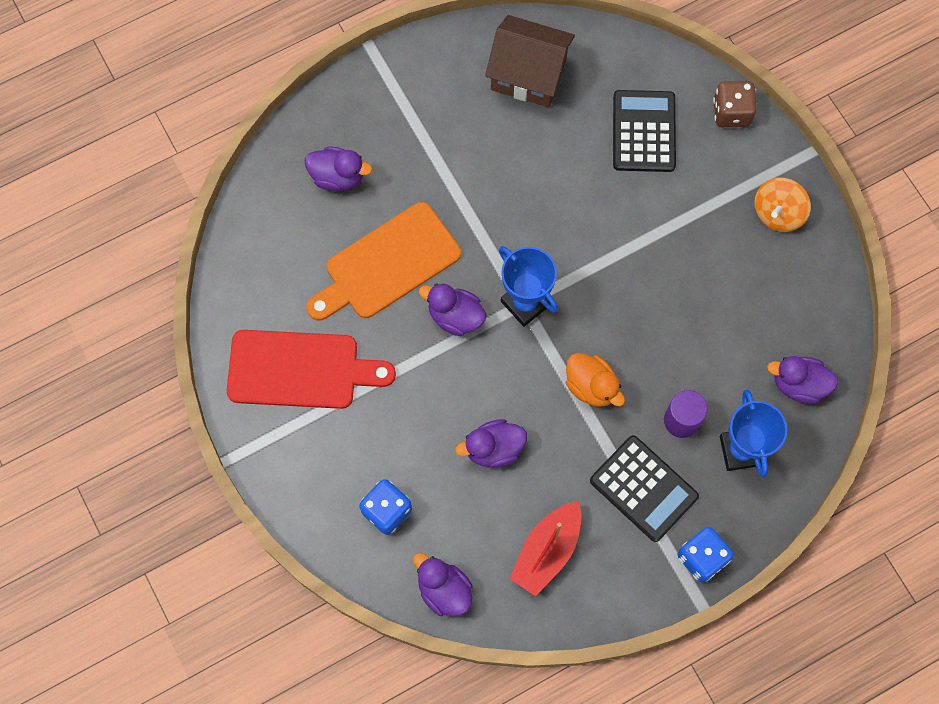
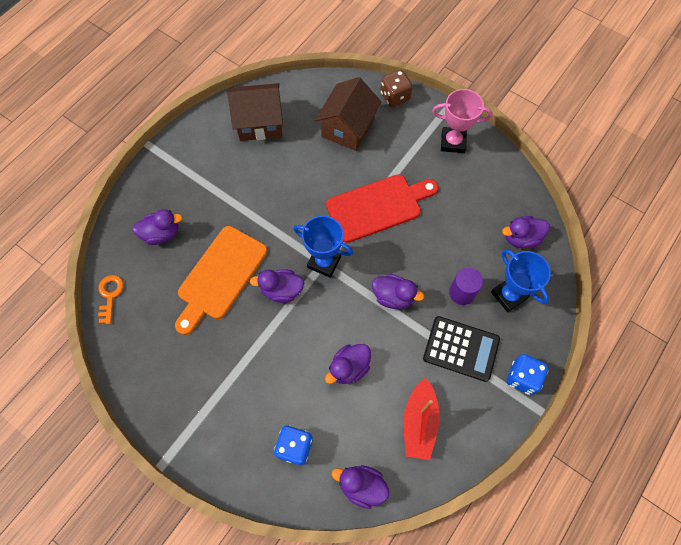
camera: 25 degrees left, 5 degrees down
red cutting board [227,330,396,409] -> red cutting board moved to [326,174,439,243]
orange duck [566,353,625,407] -> purple duck [372,274,424,309]
black calculator [613,90,676,172] -> brown house [315,77,381,151]
orange spinning top [754,178,811,232] -> pink trophy [432,89,492,153]
none -> orange key [98,275,124,324]

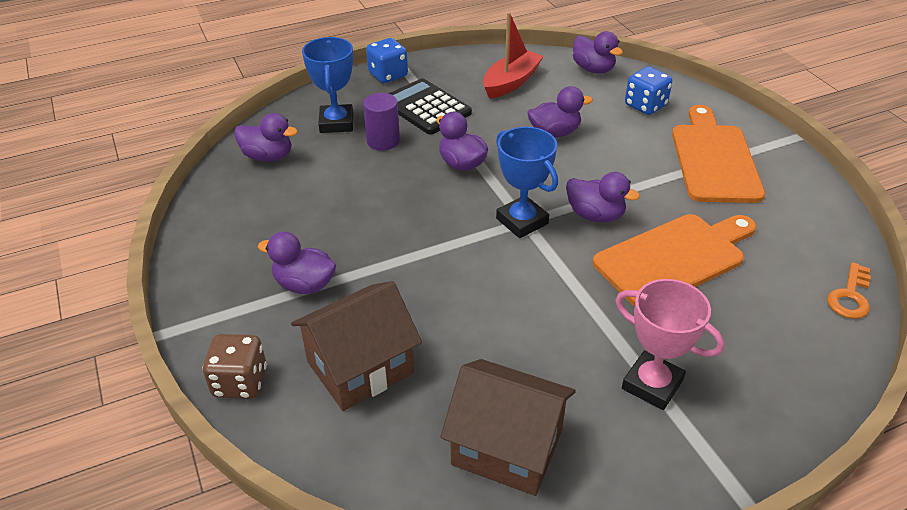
camera: 150 degrees left, 25 degrees down
purple duck [132,209,183,245] -> purple duck moved to [258,232,336,294]
red cutting board [326,174,439,243] -> none
pink trophy [432,89,492,153] -> pink trophy moved to [615,279,725,410]
none -> orange cutting board [672,105,765,203]

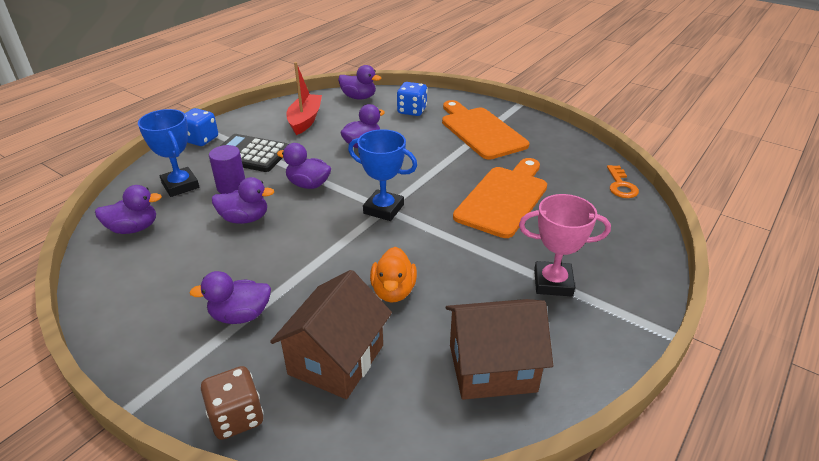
camera: 30 degrees left, 5 degrees down
purple duck [566,172,640,223] -> purple duck moved to [212,177,274,224]
none -> orange duck [370,247,417,303]

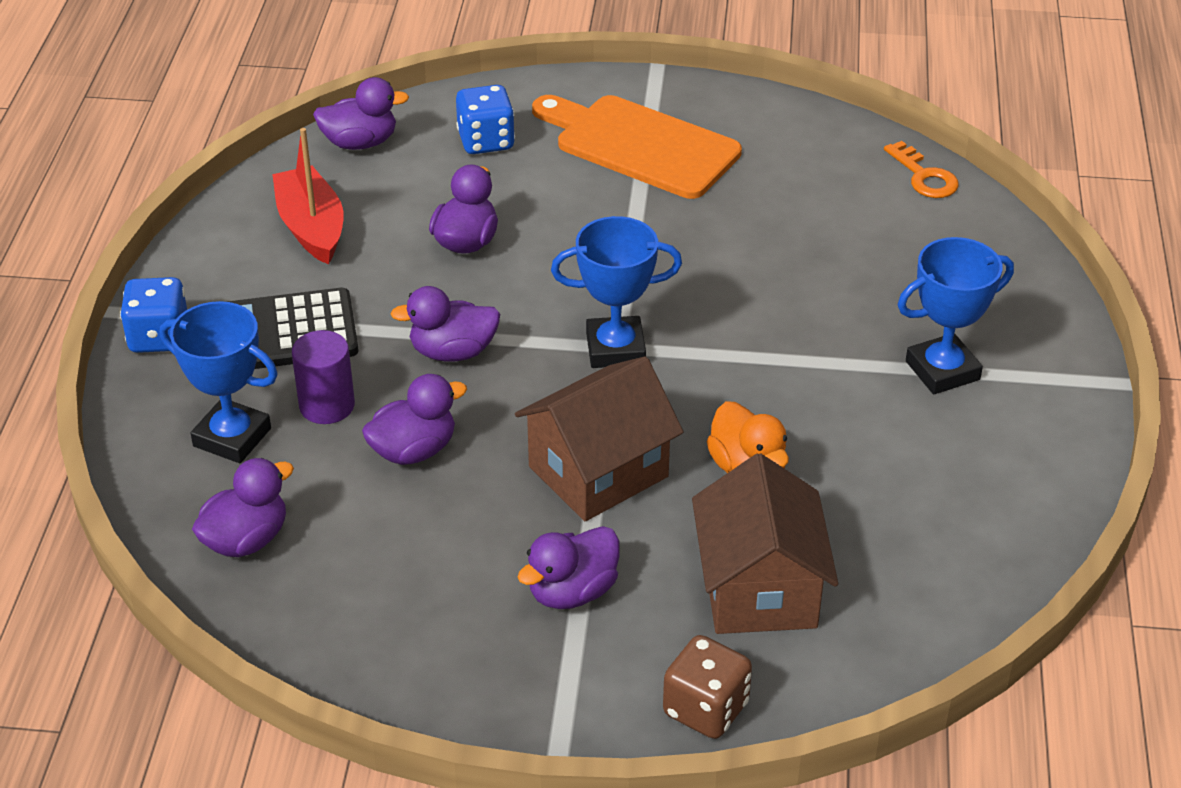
camera: 30 degrees left, 5 degrees up
brown house [446,299,553,400] -> brown house moved to [515,356,684,521]
orange cutting board [453,158,547,238] -> none
pink trophy [519,194,611,297] -> blue trophy [898,237,1014,394]

